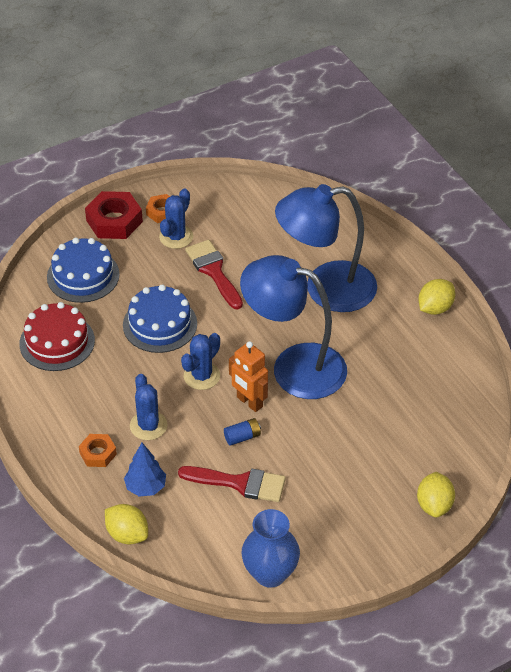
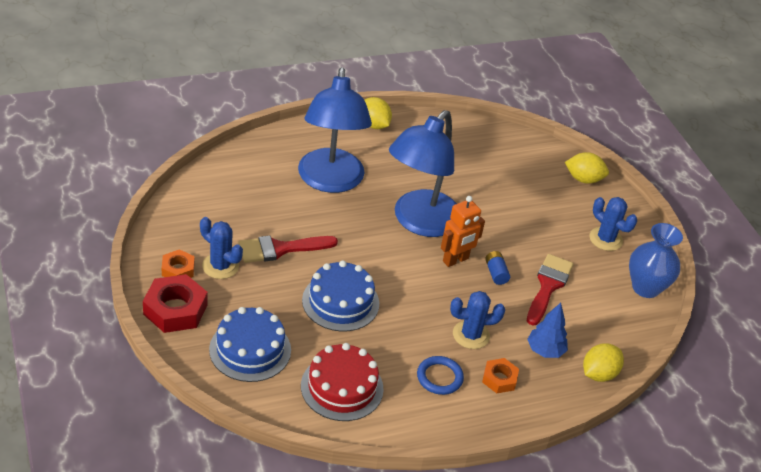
camera: 85 degrees left, 5 degrees down
blue cactus [181,333,220,390] -> blue cactus moved to [589,197,637,251]
none -> blue ring [417,356,464,395]

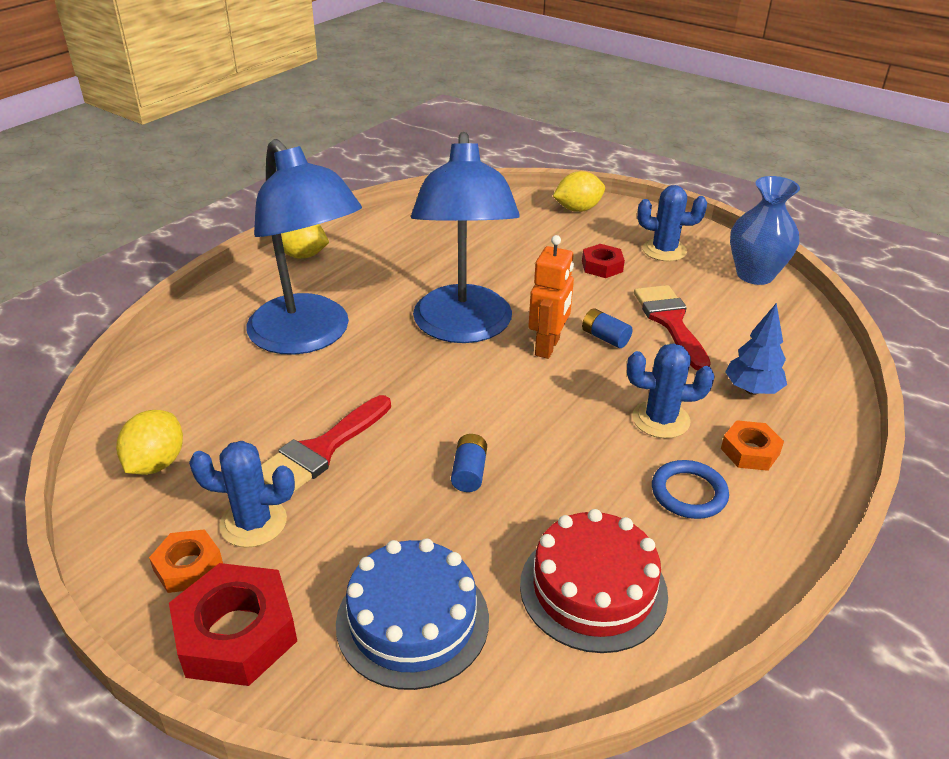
camera: 30 degrees left, 5 degrees down
blue cake [302,260,379,332] -> blue battery [451,434,487,492]
blue cactus [450,291,505,349] -> blue cactus turned 45 degrees clockwise [627,343,714,438]
yellow lemon [583,343,624,382] -> yellow lemon moved to [116,410,183,475]
none -> red nut [582,244,625,278]

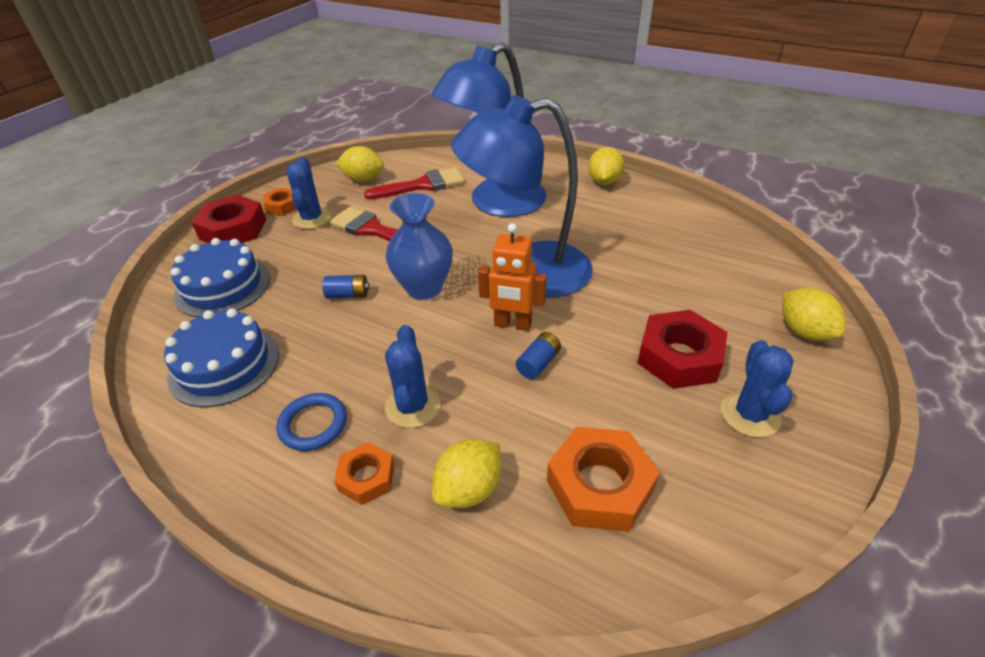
camera: 85 degrees right, 5 degrees up
red cake [520,509,668,653] -> blue cake [164,308,279,407]
red nut [582,244,625,278] -> red nut [637,310,727,389], size x1.72
red brush [634,285,711,370] -> red brush moved to [364,167,465,199]
blue tree [725,303,787,395] -> yellow lemon [432,439,501,508]
blue vase [730,176,800,285] -> blue vase moved to [386,193,453,300]
none -> orange nut [547,427,660,532]

